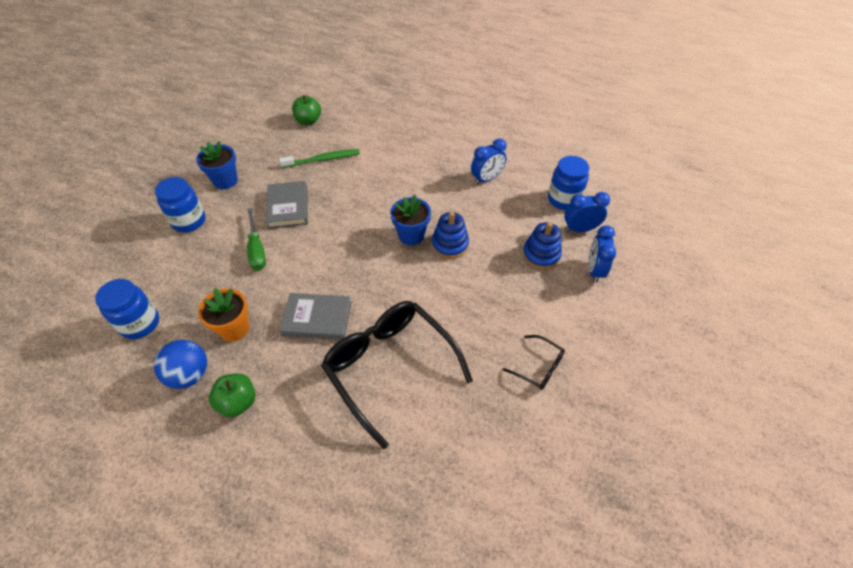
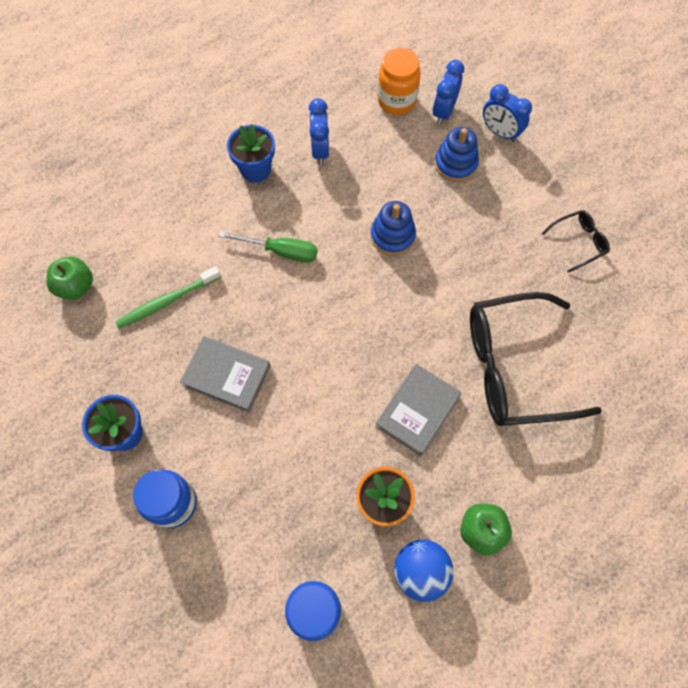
camera: 60 degrees left, 15 degrees up
green screwdriver [247,208,266,271] -> green screwdriver moved to [219,231,317,263]
green toothbrush [279,149,360,168] -> green toothbrush turned 135 degrees counterclockwise [115,266,221,329]
blue flower pot [390,195,431,245] -> blue flower pot moved to [227,124,275,183]
blue jar [548,156,589,210] -> orange jar [378,48,421,115]

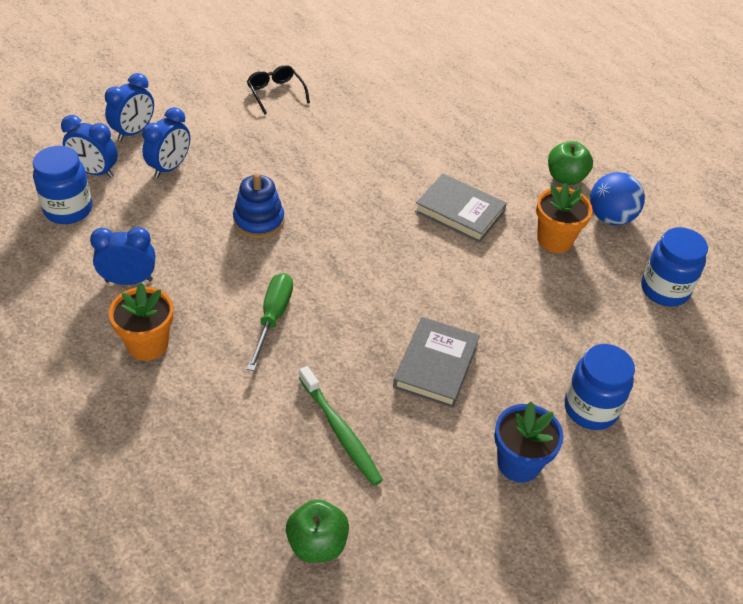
camera: 95 degrees left, 20 degrees down
blue flower pot [227,124,275,183] -> orange flower pot [109,282,173,361]
orange jar [378,48,421,115] -> blue jar [33,146,92,224]
blue stacking toy [435,127,479,182] -> blue clock [142,107,190,178]
black glasses [470,292,602,426] -> none

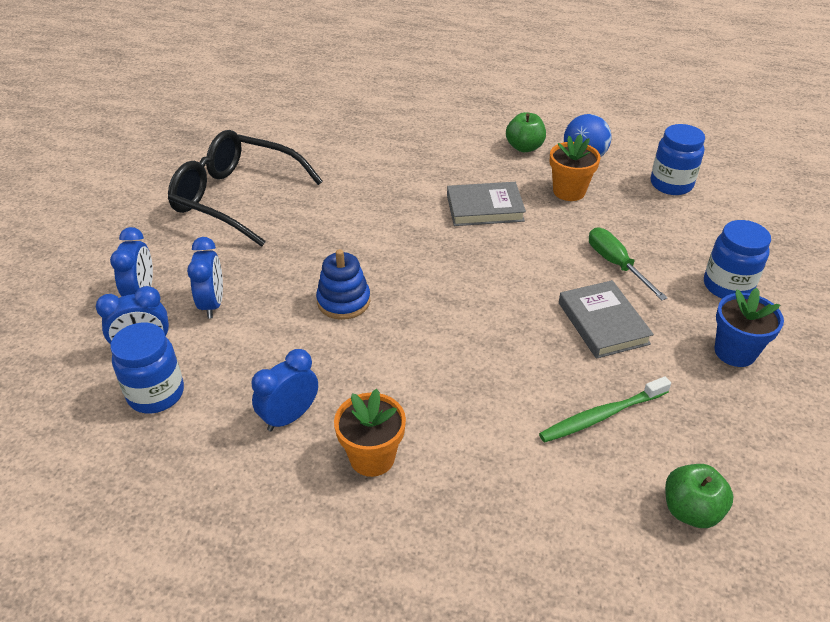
camera: 35 degrees left, 5 degrees down
black glasses [247,65,310,115] -> black glasses [168,130,323,247], size x2.26
green screwdriver [247,273,293,371] -> green screwdriver moved to [589,228,667,300]
green toothbrush [299,366,383,486] -> green toothbrush turned 135 degrees clockwise [539,376,671,443]

